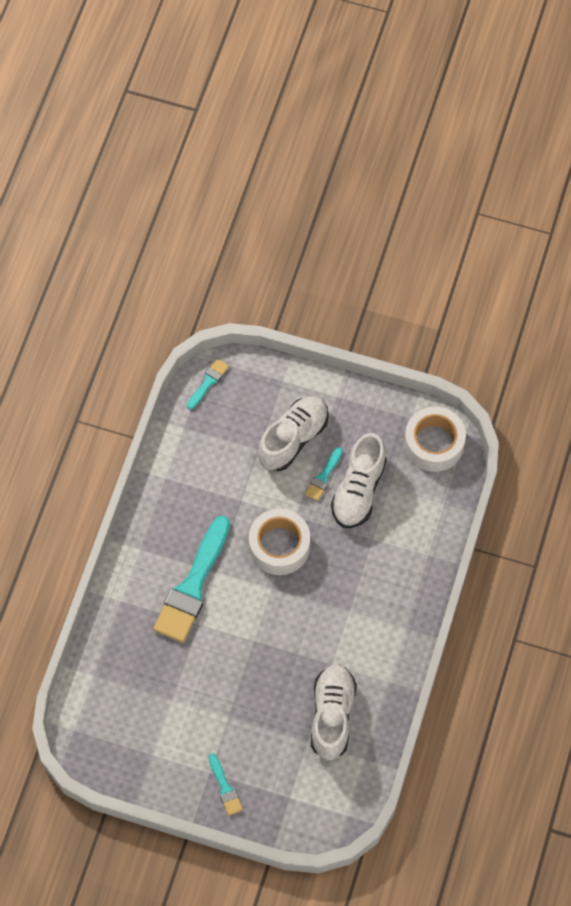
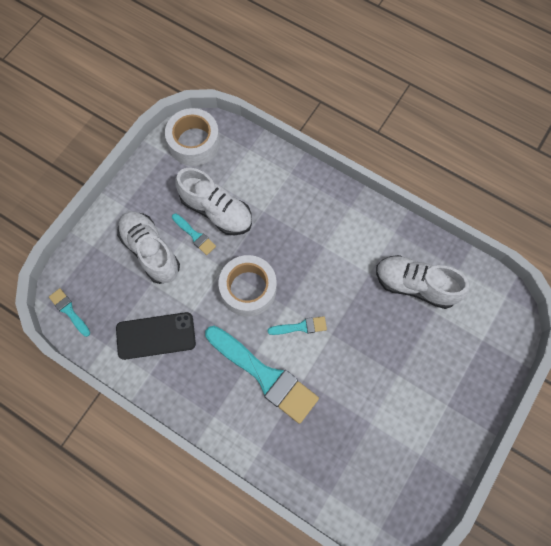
camera: 75 degrees left, 5 degrees up
turquoise brush [208,753,243,816] -> turquoise brush moved to [268,316,327,335]
none -> black phone [116,312,196,360]

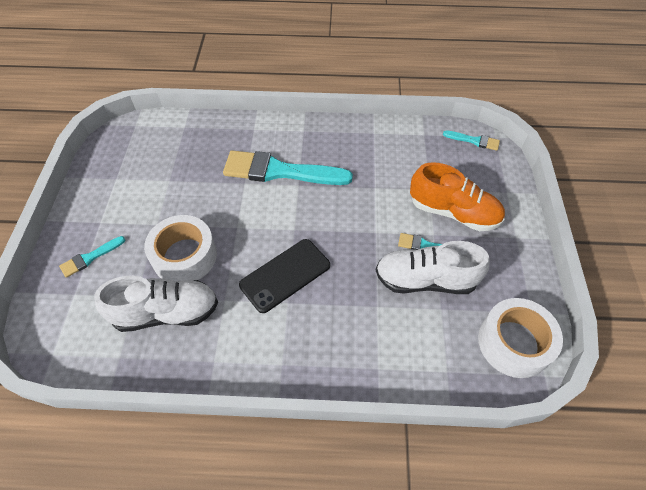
camera: 150 degrees right, 15 degrees down
black phone [116,312,196,360] -> black phone moved to [239,239,330,313]
white shoe [117,211,180,284] -> orange shoe [410,162,505,231]
white tape [219,255,277,317] -> white tape moved to [144,215,217,281]
turquoise brush [268,316,327,335] -> turquoise brush moved to [59,236,126,278]

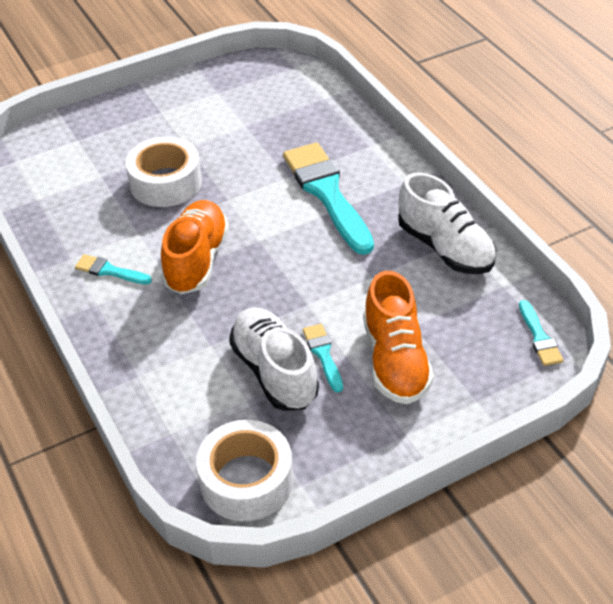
camera: 60 degrees right, 10 degrees down
turquoise brush [59,236,126,278] -> turquoise brush moved to [75,254,152,284]
white shoe [94,276,218,332] -> white shoe moved to [398,172,496,274]
black phone [239,239,330,313] -> orange shoe [161,200,229,294]

